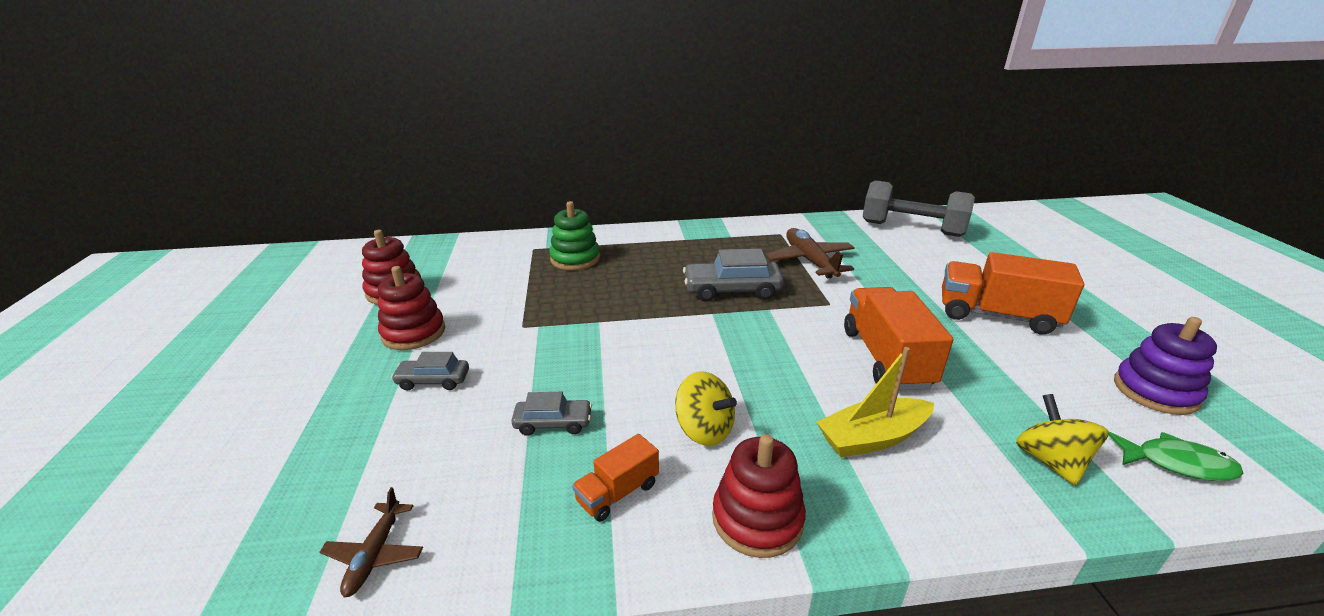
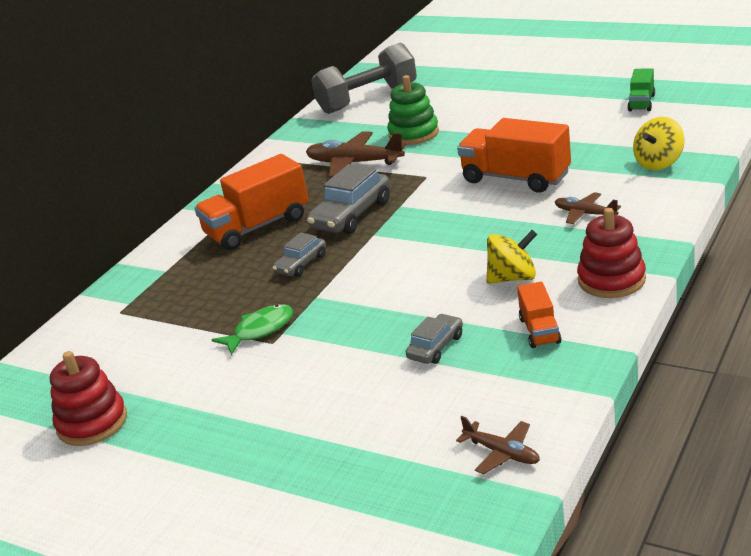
camera: 50 degrees left, 0 degrees up
red stacking toy [378,266,445,350] -> none
grey car [391,352,469,391] -> grey car moved to [273,232,326,277]
green stacking toy [549,201,600,270] -> green stacking toy moved to [387,75,439,145]
yellow boat [816,347,934,458] -> brown plane [555,192,621,224]
orange truck [942,252,1084,335] -> orange truck moved to [194,154,309,250]
yellow spinning top [1016,394,1109,486] -> yellow spinning top turned 75 degrees counterclockwise [633,117,684,170]
green fish [1109,432,1243,481] -> green fish moved to [211,305,293,355]
purple stacking toy [1114,317,1217,415] -> green truck [628,68,655,111]

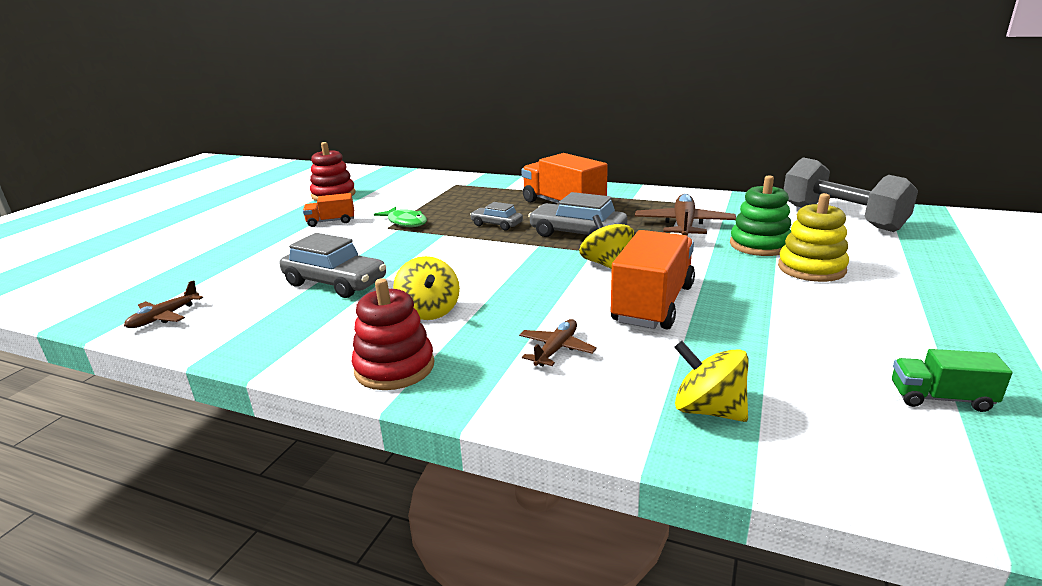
camera: 80 degrees right, 5 degrees down
grey car [406,314,463,364] -> grey car [280,233,386,298], size x1.72
orange truck [517,282,561,348] -> orange truck moved to [303,193,354,227]
none -> yellow spinning top [580,215,634,269]
none -> yellow stacking toy [778,193,849,282]

